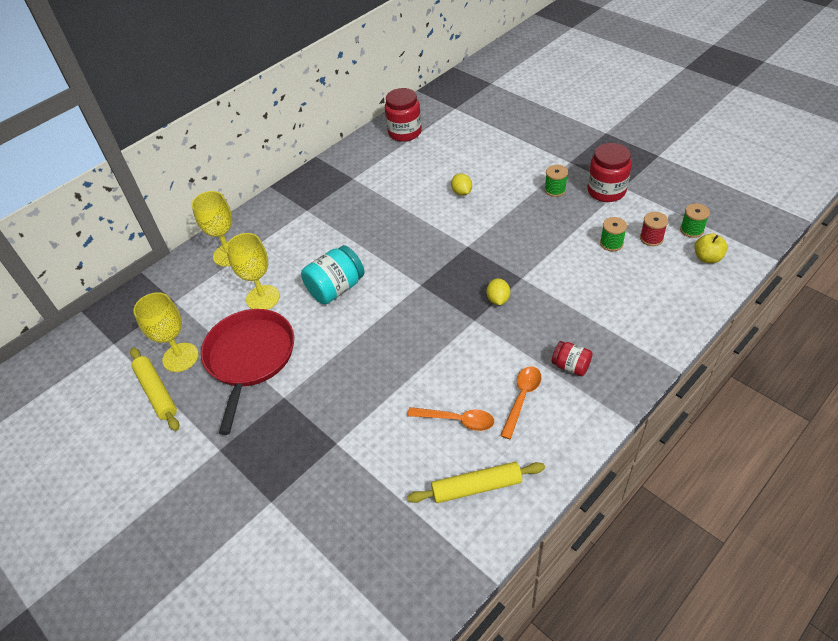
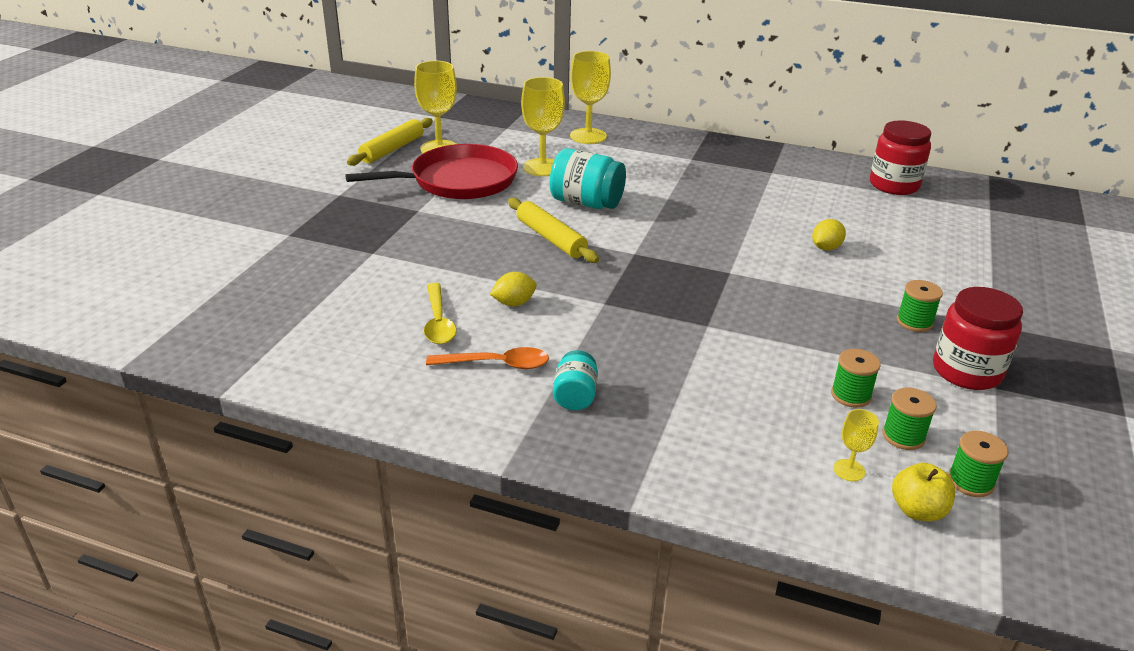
camera: 60 degrees right, 15 degrees down
orange spoon [407,407,494,431] -> yellow spoon [424,283,457,344]
yellow rolling pin [407,462,545,503] -> yellow rolling pin moved to [508,198,599,263]
yellow lemon [486,278,510,305] -> yellow lemon moved to [490,272,537,306]
red jar [552,341,593,376] -> turquoise jar [553,350,598,410]
red spool [640,212,668,246] -> green spool [882,388,937,450]
none -> yellow goblet [833,409,879,481]

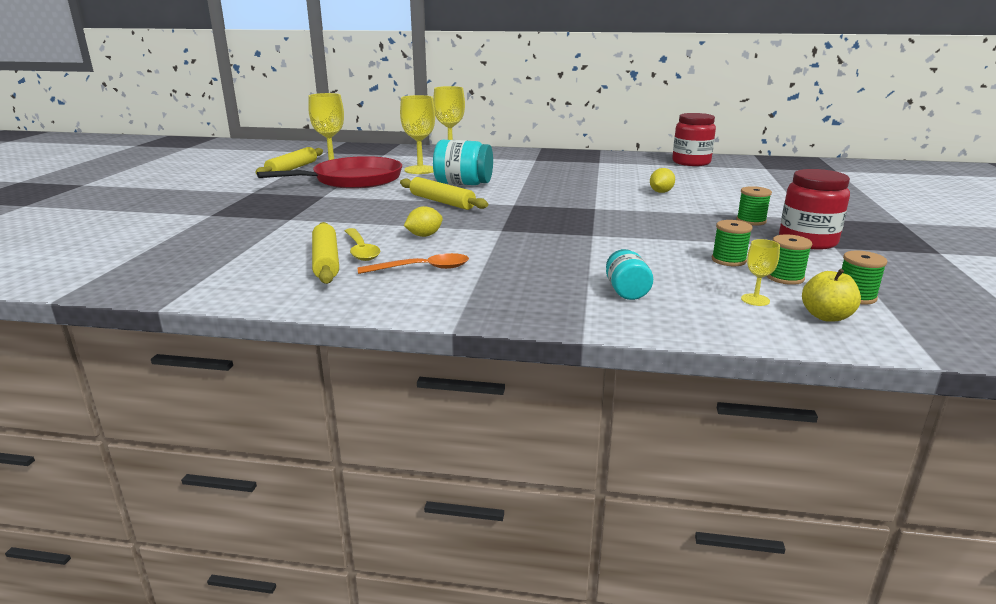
camera: 10 degrees left, 10 degrees down
turquoise jar [553,350,598,410] -> turquoise jar moved to [606,249,653,300]
none -> yellow rolling pin [312,222,339,284]

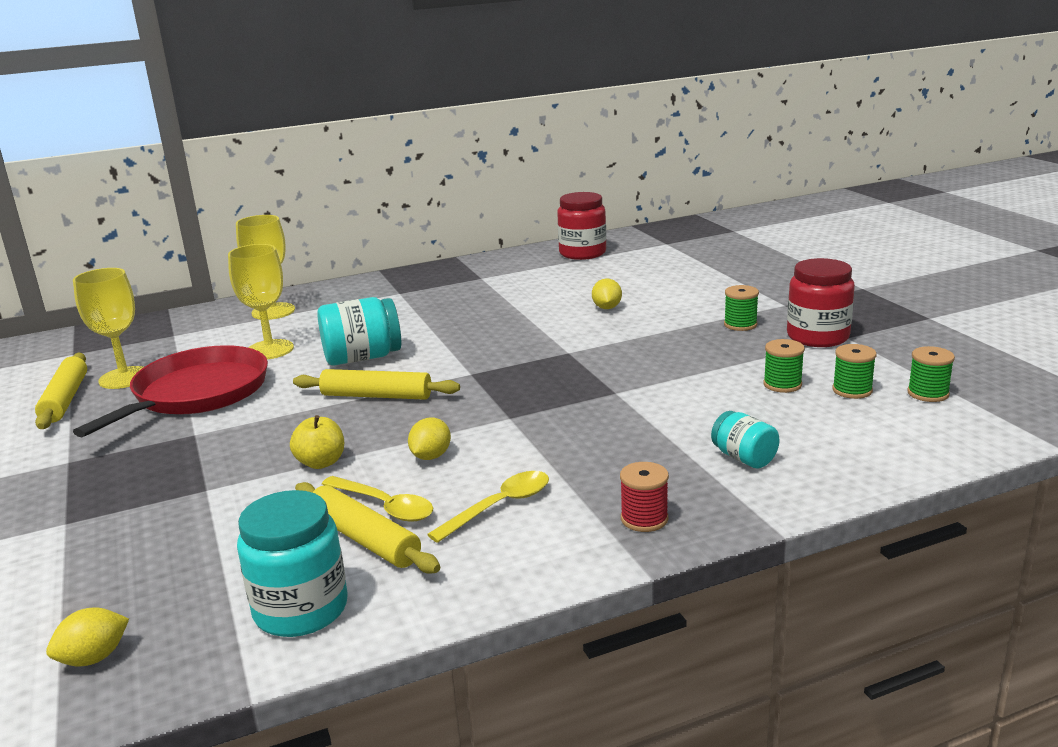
camera: 30 degrees left, 0 degrees up
orange spoon [358,253,469,274] -> yellow spoon [427,471,549,543]
yellow goblet [741,239,780,306] -> none
yellow apple [802,269,861,322] -> yellow apple moved to [290,415,344,469]
none -> yellow lemon [46,607,129,666]
none -> turquoise jar [237,490,348,637]
none -> red spool [620,462,669,532]

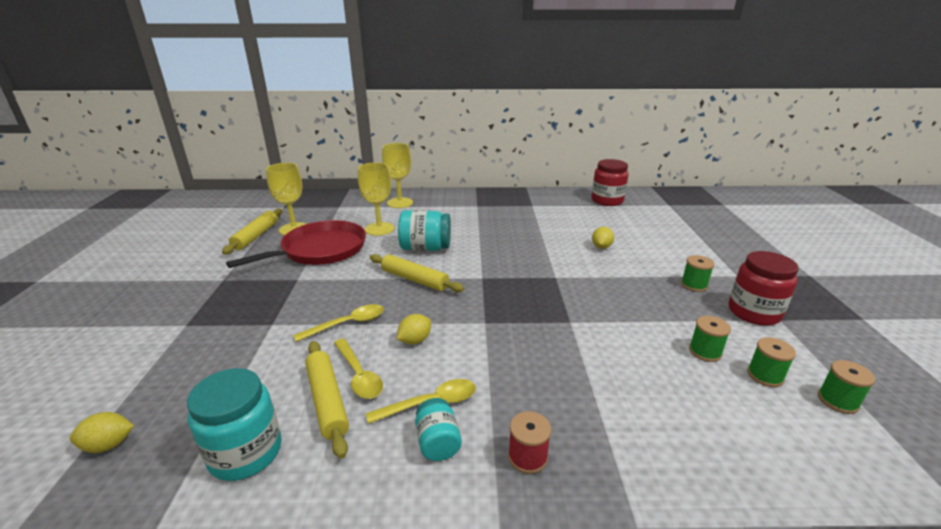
camera: 20 degrees right, 5 degrees up
yellow apple [290,415,344,469] -> yellow spoon [293,304,384,342]
turquoise jar [711,411,779,468] -> turquoise jar moved to [415,398,462,461]

